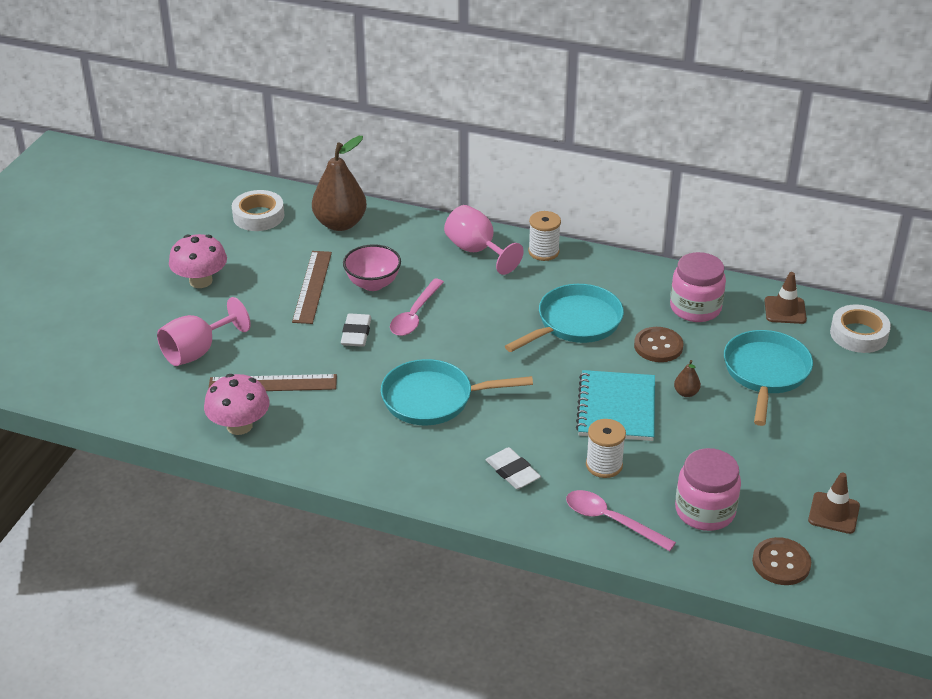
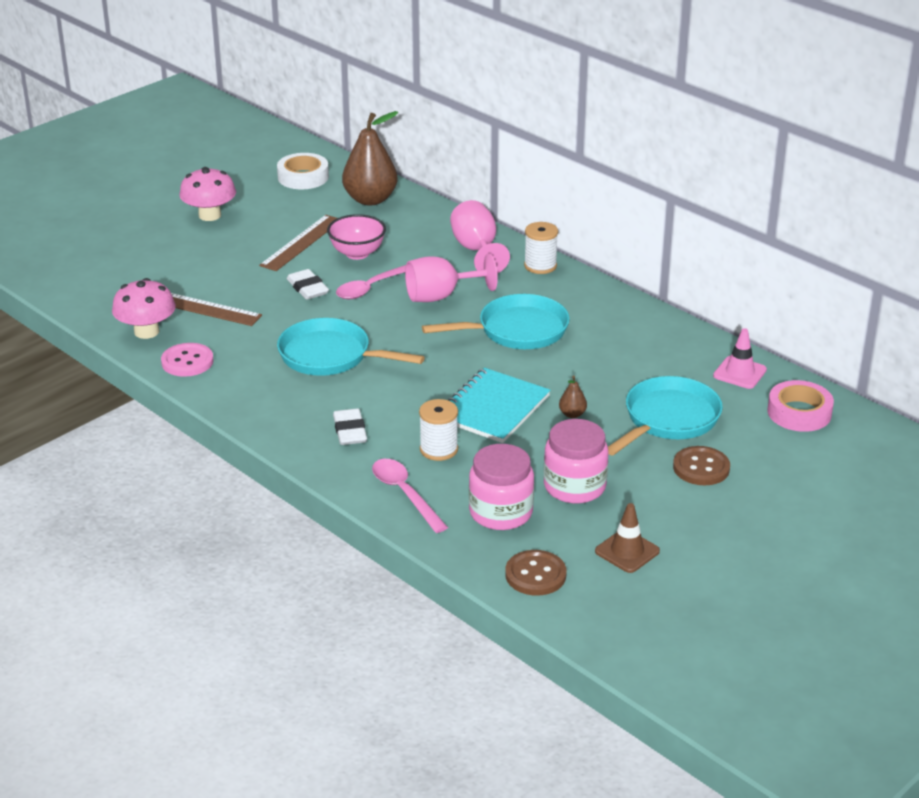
camera: 25 degrees right, 5 degrees down
pink goblet [157,297,251,366] -> pink goblet moved to [405,253,498,302]
white eraser [341,313,371,347] -> white eraser turned 60 degrees counterclockwise [287,269,329,300]
brown button [634,327,683,362] -> brown button moved to [673,446,730,485]
pink jar [670,252,726,322] -> pink jar moved to [544,419,609,504]
brown traffic cone [764,272,807,324] -> pink traffic cone [713,328,767,389]
white tape [830,304,891,353] -> pink tape [768,380,834,432]
none -> pink button [161,343,214,377]

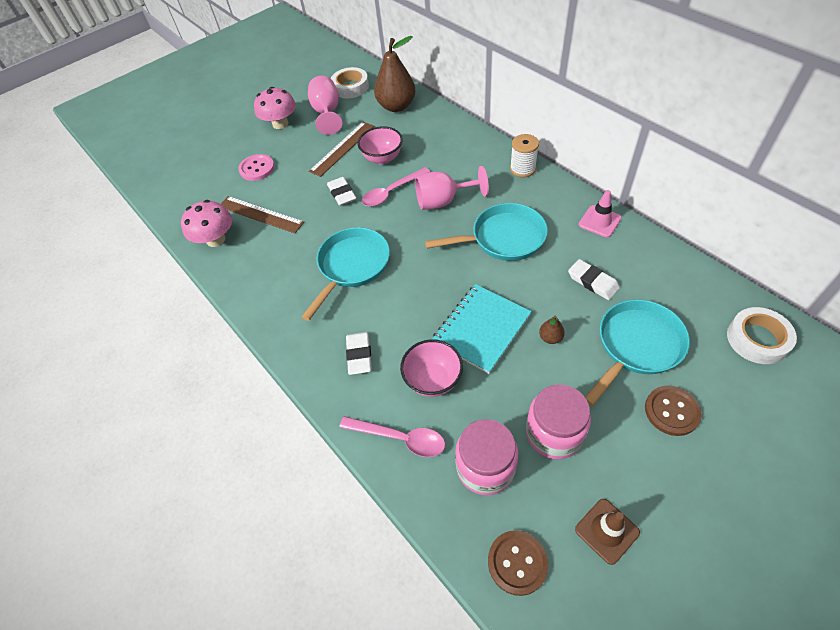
camera: 10 degrees right, 20 degrees up
pink button [161,343,214,377] -> pink button moved to [238,154,275,181]
turquoise pan [277,318,425,376] -> turquoise pan turned 90 degrees clockwise [302,227,390,321]
pink spoon [372,459,448,533] -> pink spoon turned 135 degrees clockwise [339,416,445,457]
white spool [419,399,458,461] -> pink bowl [400,340,463,397]
pink goblet [450,200,510,274] -> pink goblet moved to [308,76,342,135]
pink traffic cone [713,328,767,389] -> pink traffic cone moved to [579,190,622,237]
pink tape [768,380,834,432] -> white tape [727,307,797,364]
none -> white eraser [568,259,620,300]

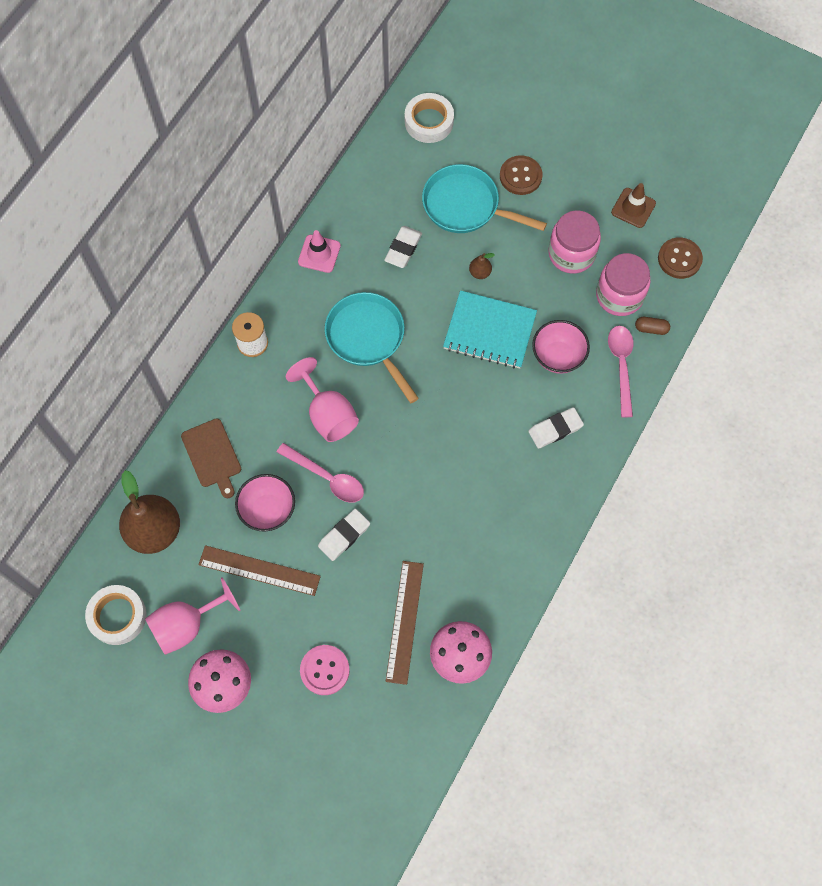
camera: 115 degrees left, 15 degrees up
turquoise pan [302,227,390,321] -> none
none -> brown cutting board [181,418,241,498]
none -> brown capsule [635,317,670,335]

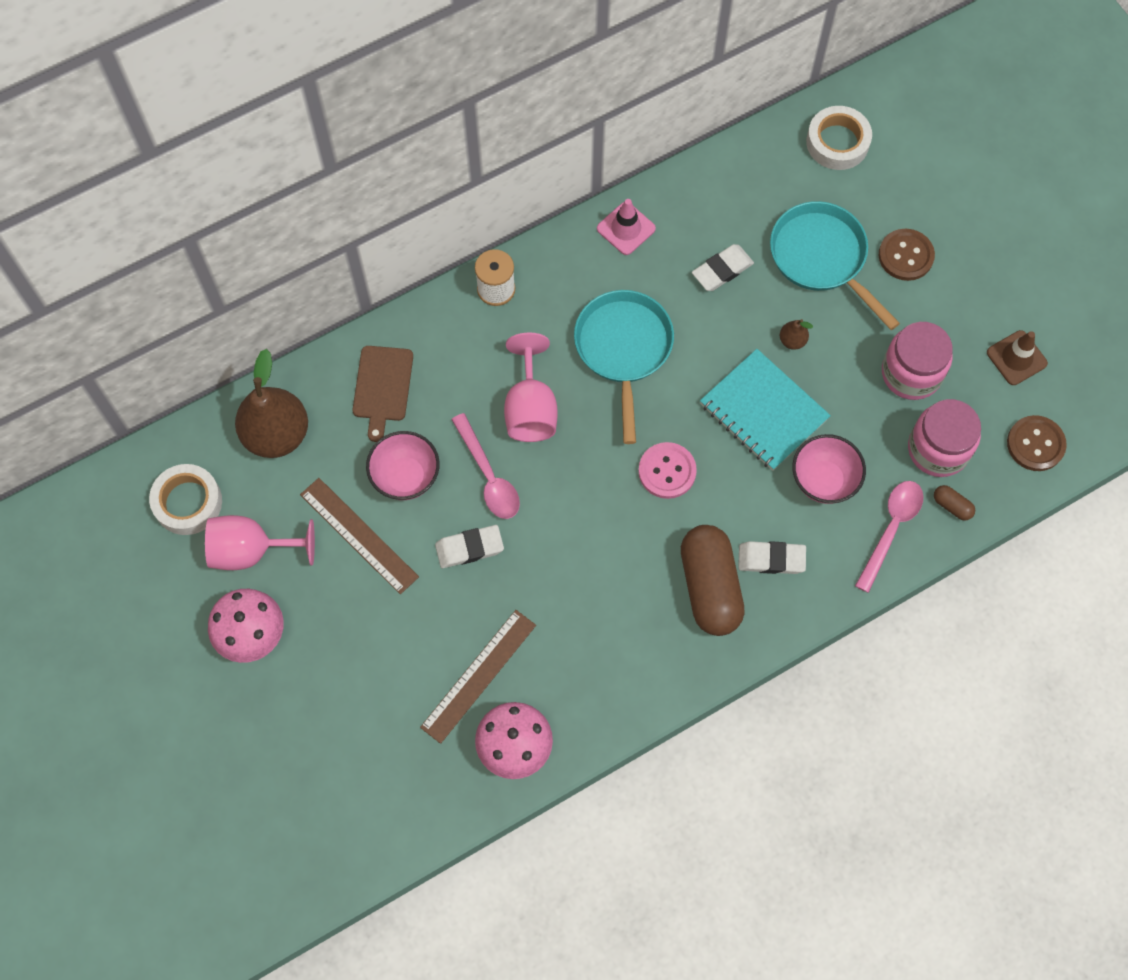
camera: 30 degrees right, 0 degrees up
pink button [300,645,350,695] -> pink button moved to [638,442,697,499]
none -> brown capsule [681,525,745,636]

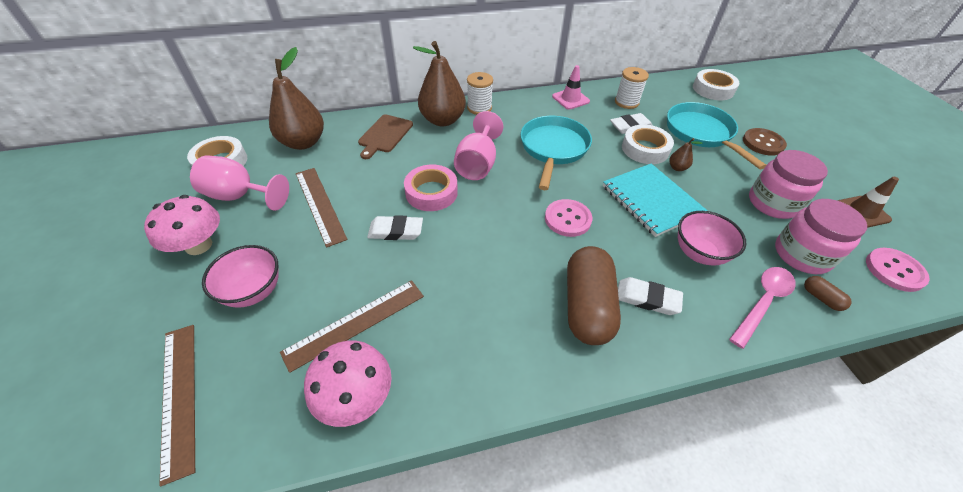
camera: 15 degrees right, 20 degrees down
pink bowl [366,431,440,500] -> pink bowl moved to [202,245,279,308]
pink spoon [451,413,520,519] -> pink tape [404,164,458,211]
brown button [1007,415,1067,471] -> pink button [866,248,929,292]
none -> brown ruler [159,325,195,486]
none -> brown pear [413,41,466,126]
none -> white spool [615,67,649,109]
none -> white tape [622,125,674,164]

